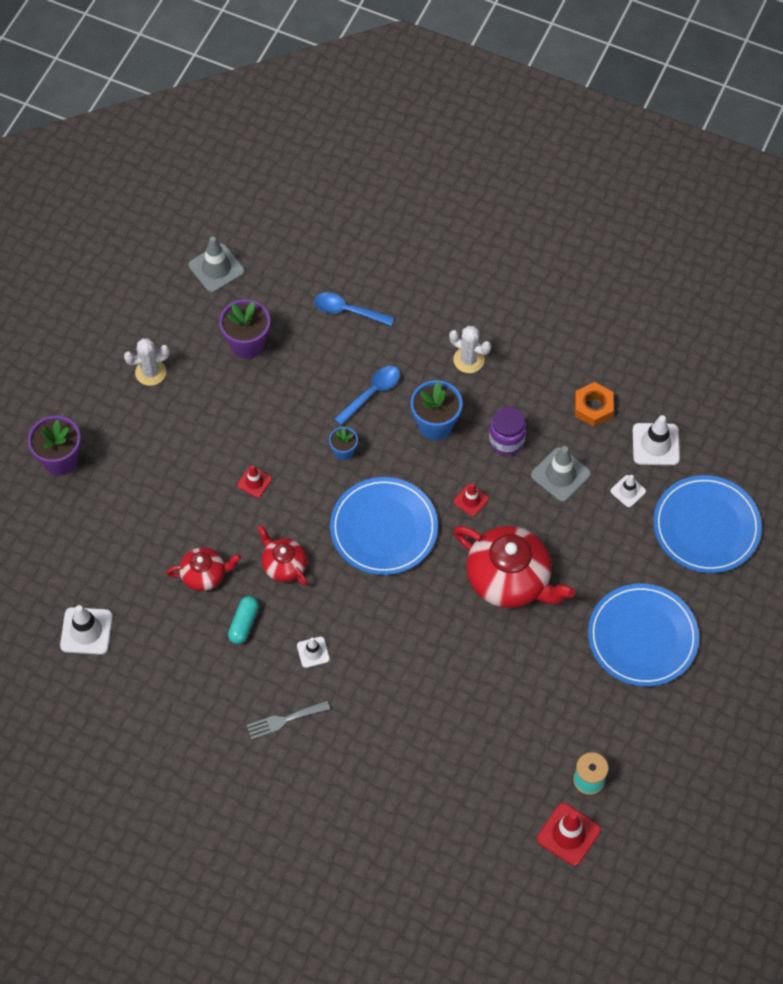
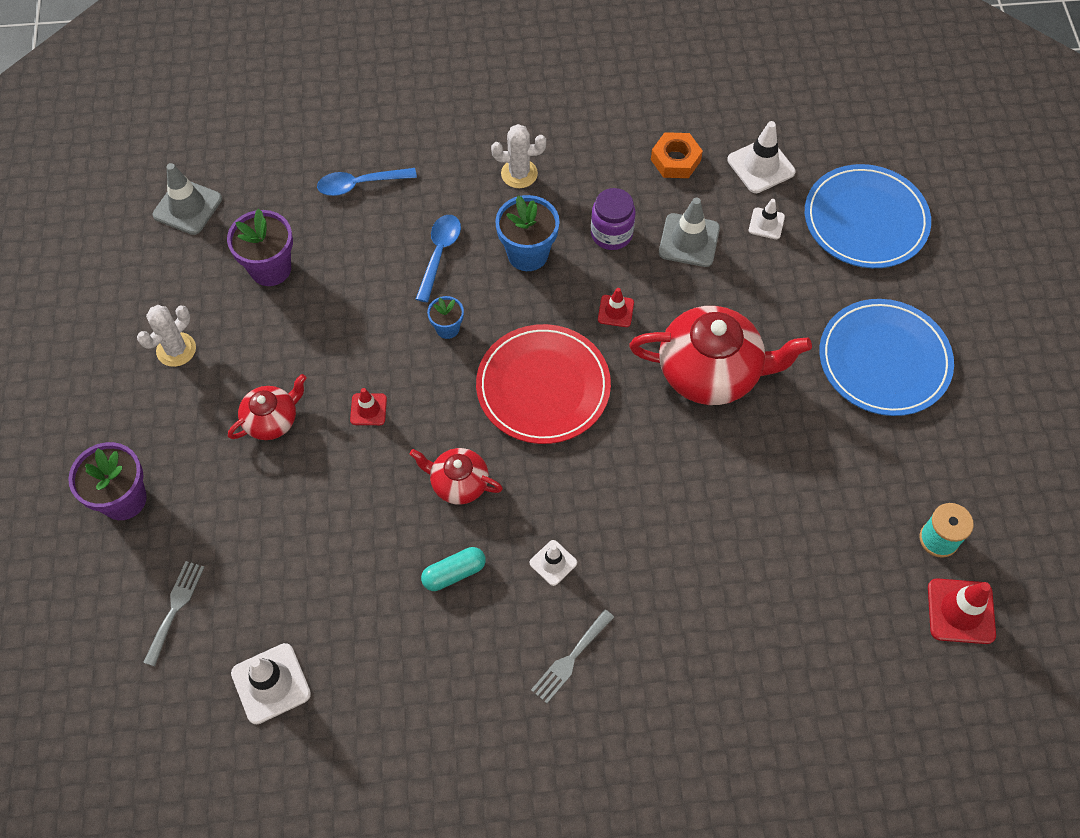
camera: 30 degrees left, 0 degrees up
red teapot [166,547,241,591] -> red teapot moved to [228,374,307,440]
turquoise capsule [228,596,259,644] -> turquoise capsule turned 75 degrees clockwise [421,547,486,591]
blue plate [330,477,438,575] -> red plate [476,324,611,444]
none -> grey fork [143,561,204,666]

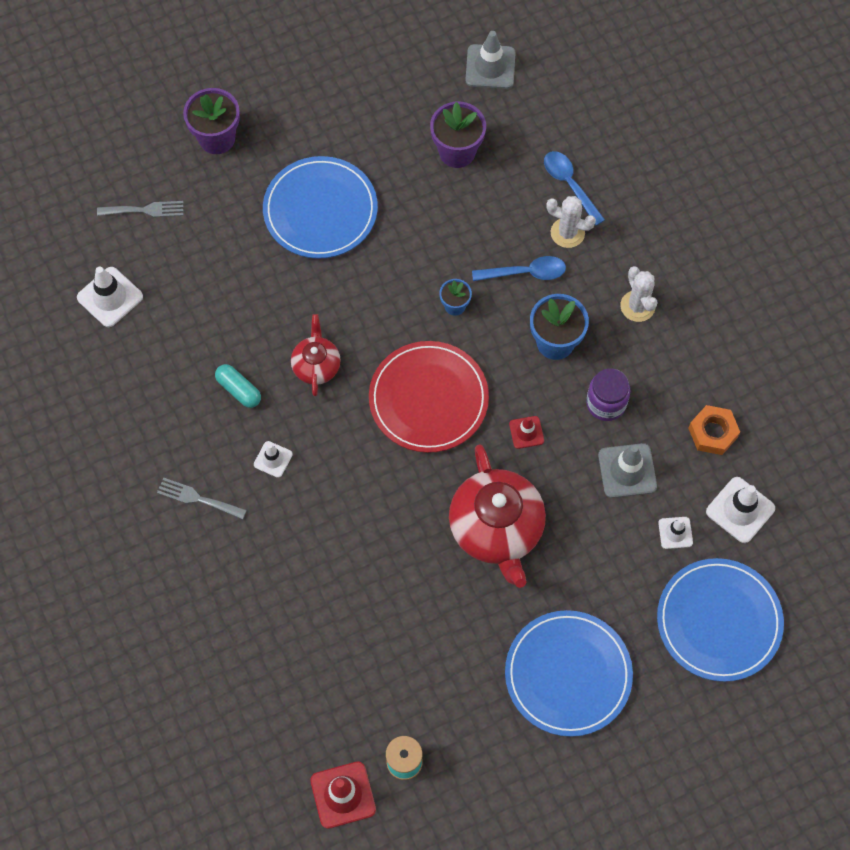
camera: 70 degrees right, 5 degrees up
white cactus [137,305,196,367] -> white cactus moved to [546,196,596,248]
red teapot [228,374,307,440] -> blue plate [263,156,378,259]
red traffic cone [350,388,387,425] -> none

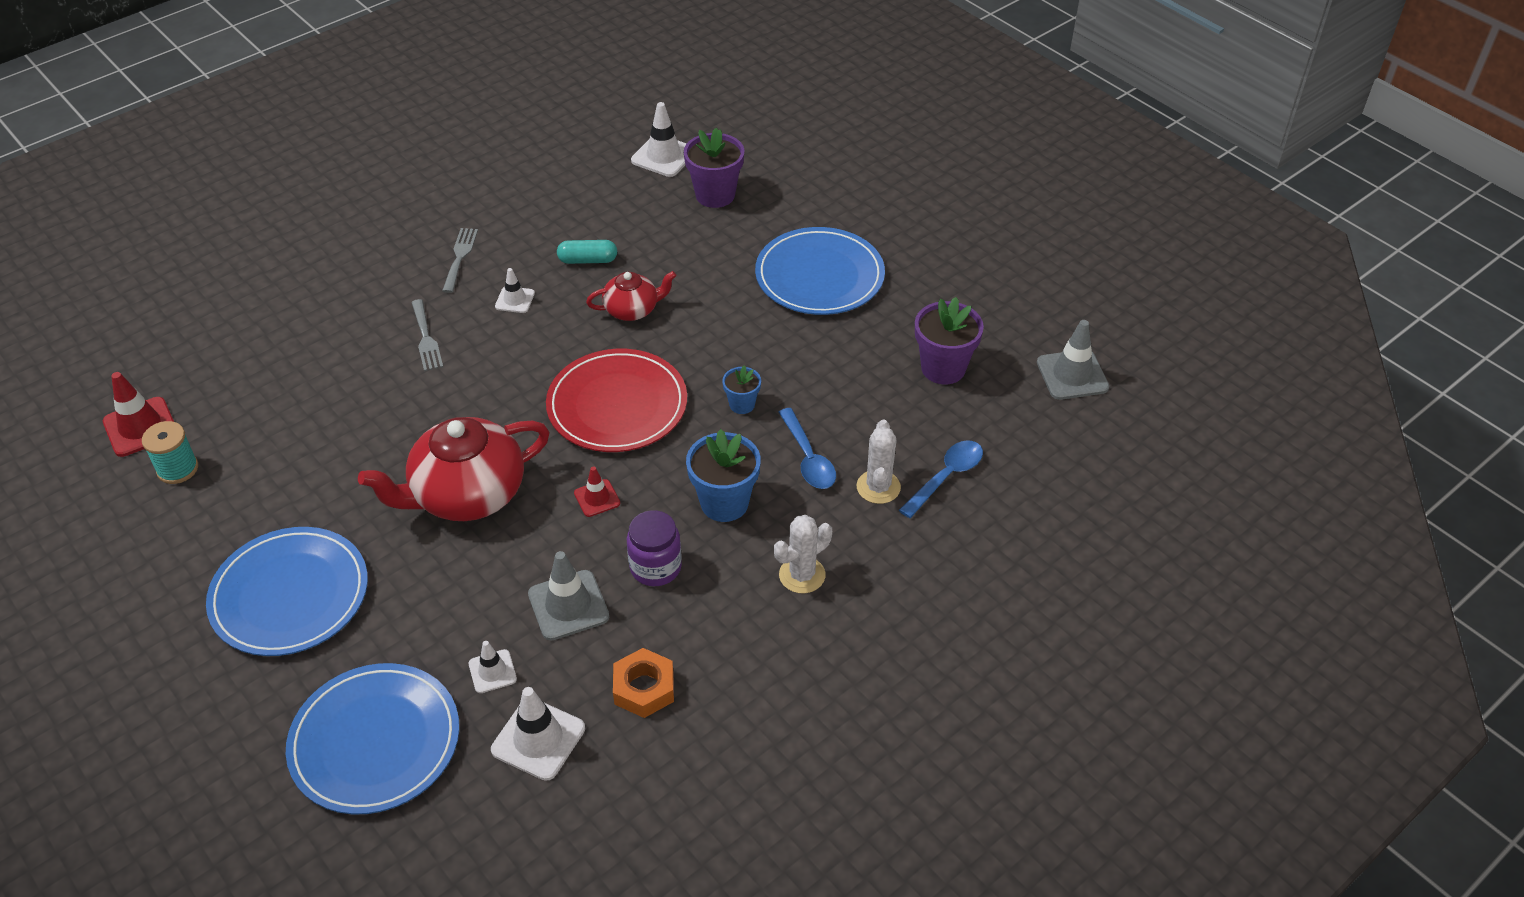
camera: 75 degrees right, 20 degrees down
grey fork [97,201,183,217] -> grey fork moved to [411,299,443,371]
purple flower pot [183,88,240,154] -> purple flower pot moved to [684,128,744,208]
turquoise capsule [215,364,261,408] -> turquoise capsule turned 60 degrees clockwise [557,240,617,264]

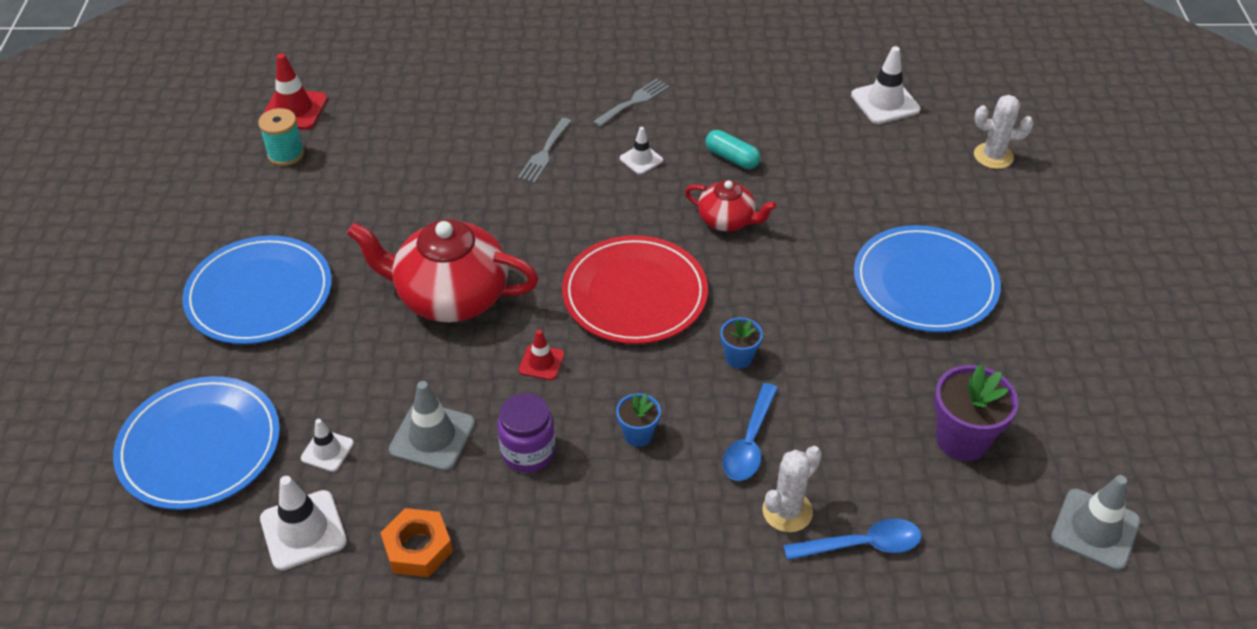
camera: 40 degrees right, 0 degrees up
purple flower pot [684,128,744,208] -> none
blue flower pot [686,429,761,522] -> blue flower pot [616,393,661,447], size x0.56
white cactus [774,515,832,593] -> white cactus moved to [974,95,1034,169]

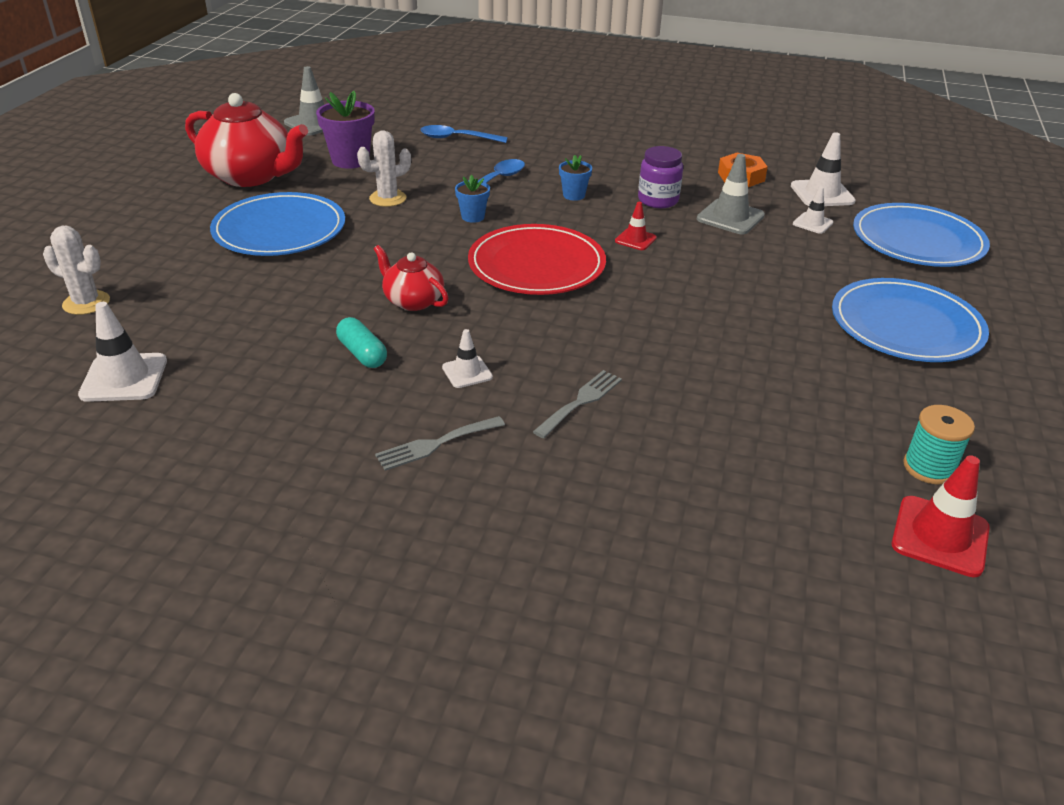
camera: 165 degrees left, 10 degrees down
red teapot [347,219,539,322] -> red teapot moved to [185,93,308,187]
white cactus [762,446,822,532] -> white cactus moved to [357,131,411,207]

